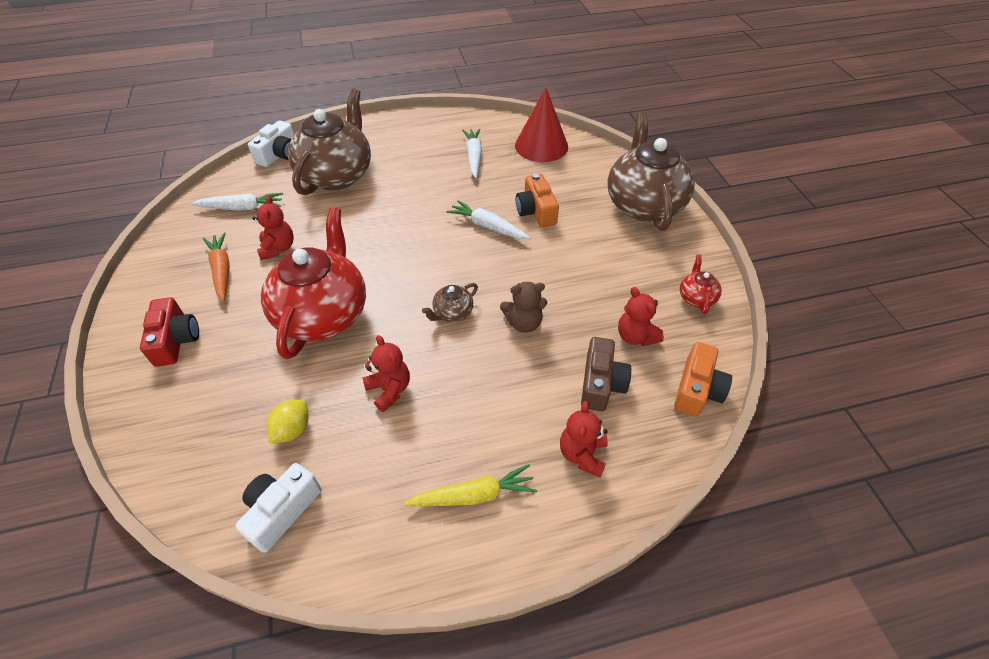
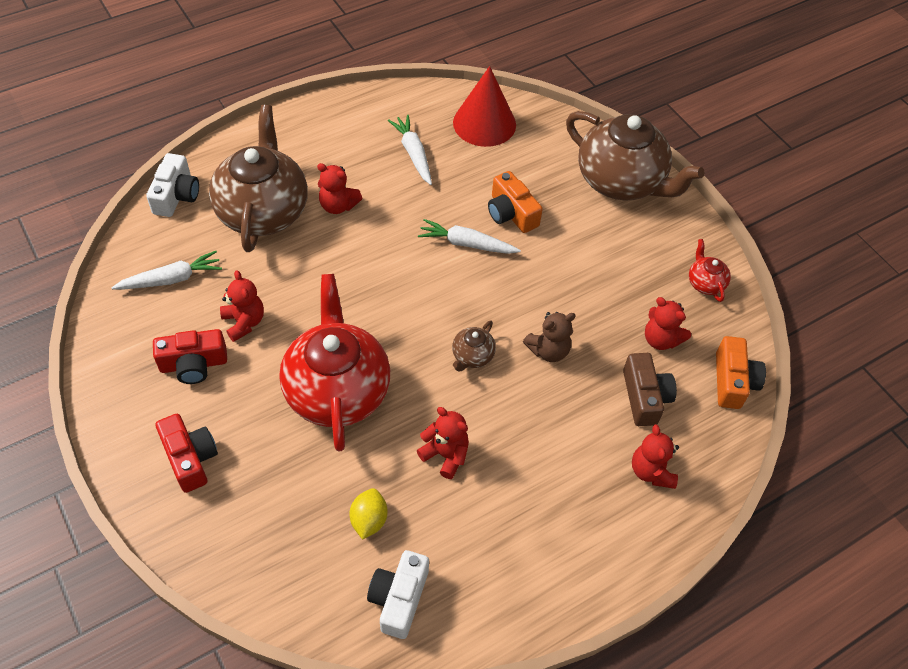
camera: 20 degrees left, 5 degrees up
orange carrot [203,232,230,302] -> red camera [153,329,227,384]
yellow carrot [403,464,537,507] -> none
brown teapot [607,112,695,231] -> brown teapot turned 150 degrees clockwise [566,111,704,201]
none -> red teddy bear [317,163,362,214]

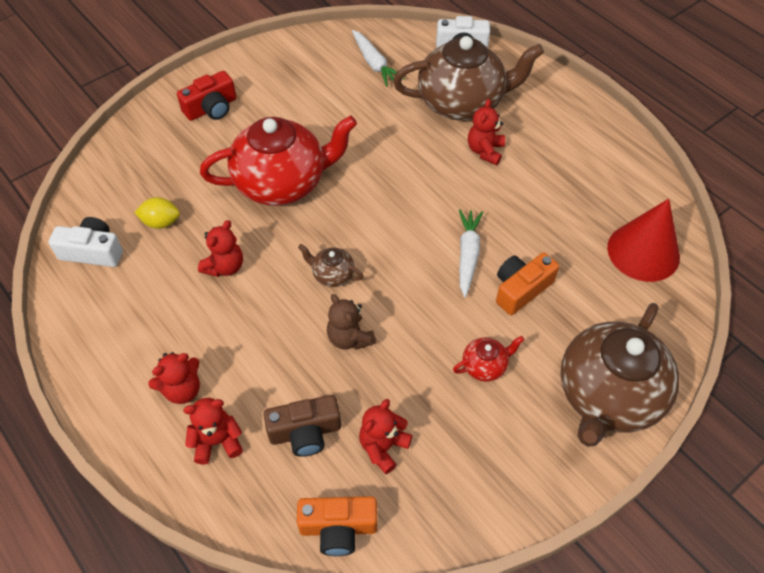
camera: 85 degrees right, 0 degrees up
red camera [153,329,227,384] -> none
red teddy bear [220,270,264,342] -> red teddy bear moved to [148,352,200,404]
white carrot [388,115,432,185] -> none
red teapot [689,239,731,302] -> red teapot moved to [453,336,524,382]

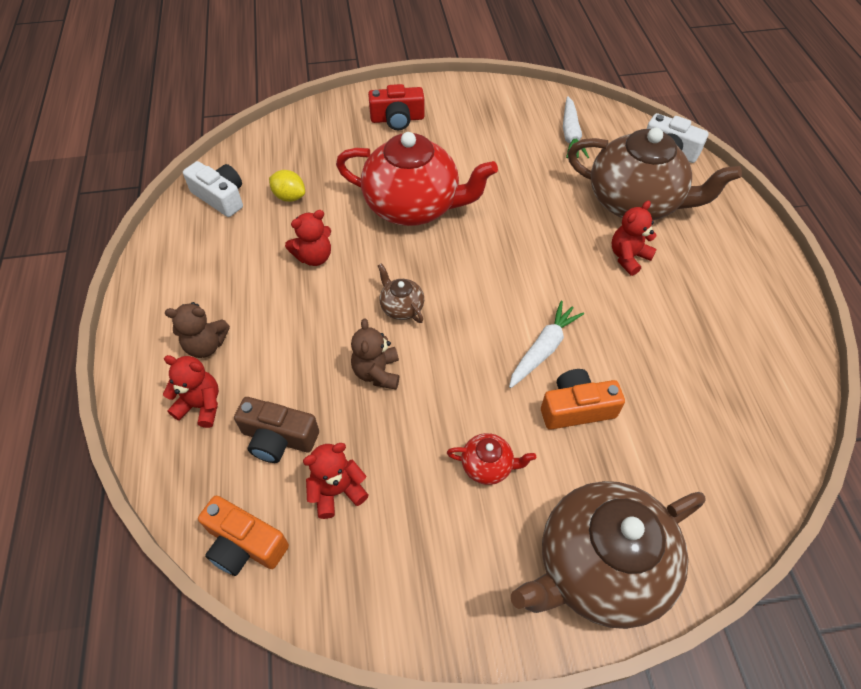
camera: 30 degrees right, 0 degrees up
red teddy bear [148,352,200,404] -> brown teddy bear [165,302,230,358]
red cone [607,199,680,282] -> none

